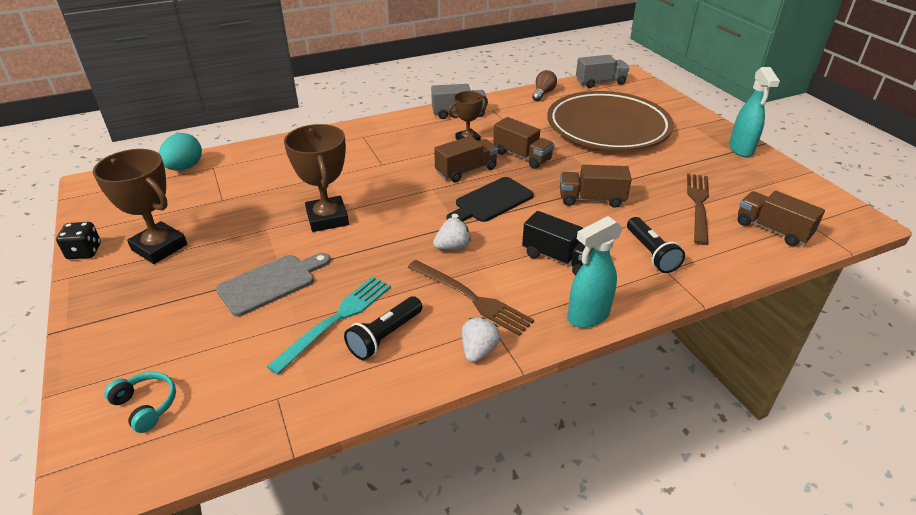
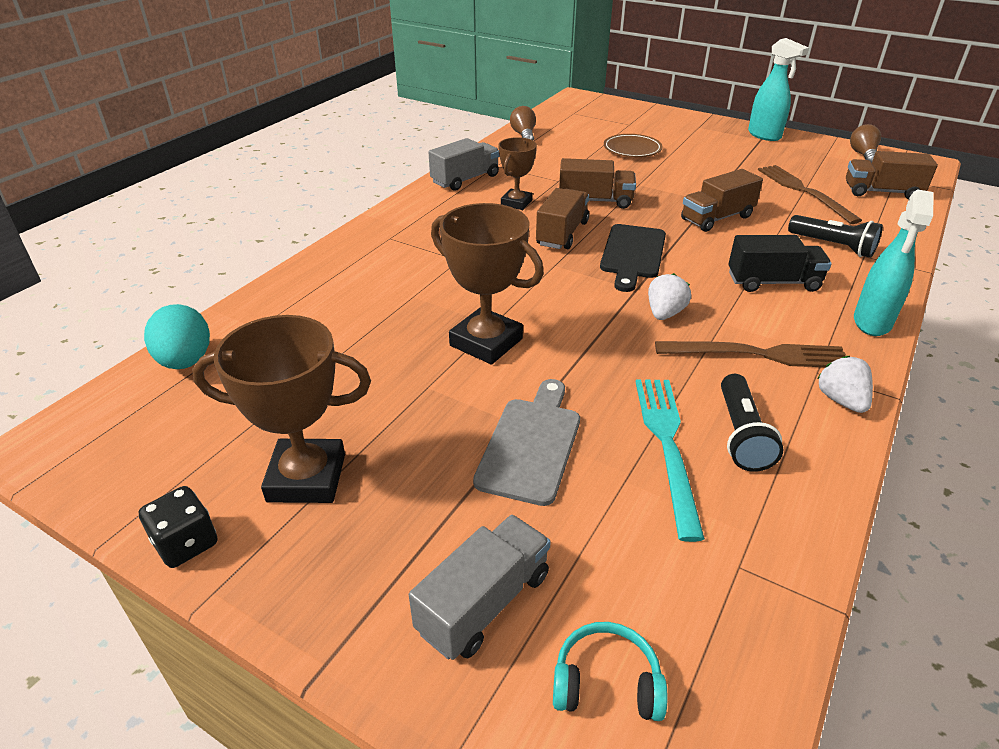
camera: 35 degrees left, 0 degrees up
brown plate [547,91,674,151] -> brown plate [604,134,663,157], size x0.40
grey truck [576,55,629,88] -> grey truck moved to [409,515,551,660]
none -> brown light bulb [850,124,881,163]

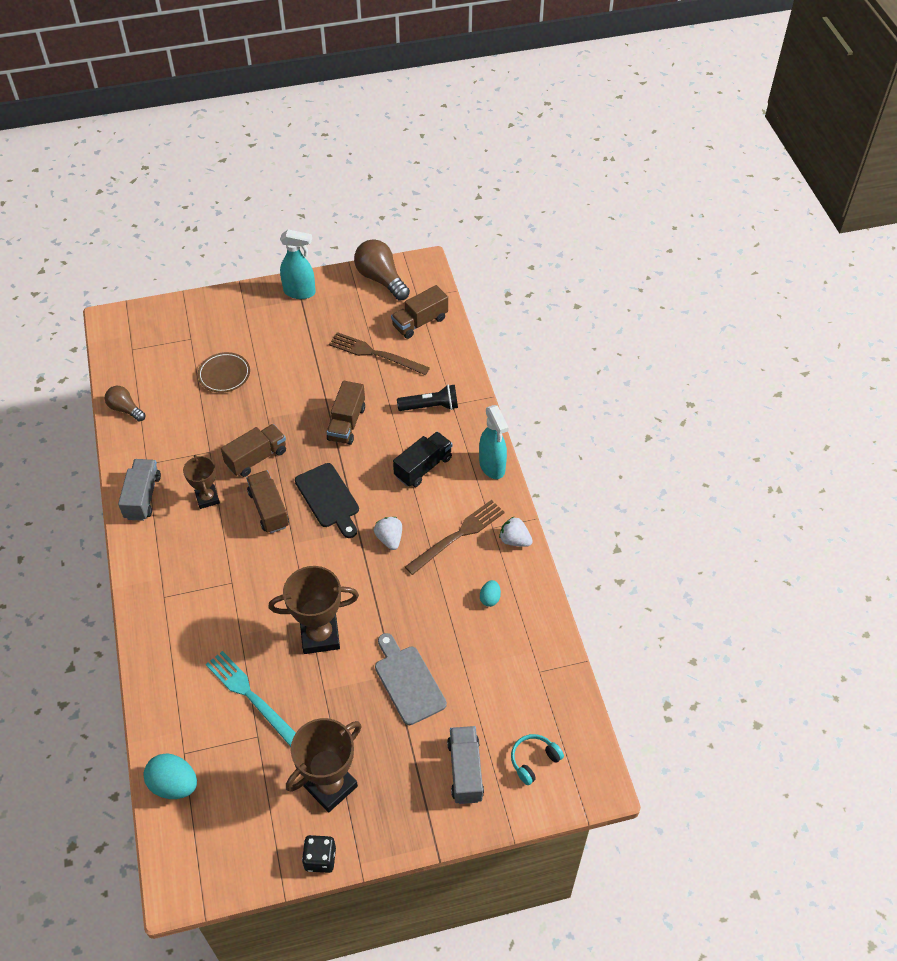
camera: 45 degrees left, 15 degrees up
turquoise fork [636,380,705,542] -> turquoise fork moved to [206,651,296,747]
black flashlight [721,374,783,472] -> turquoise egg [480,580,501,607]
brown light bulb [850,124,881,163] -> brown light bulb [354,239,410,301], size x1.67

